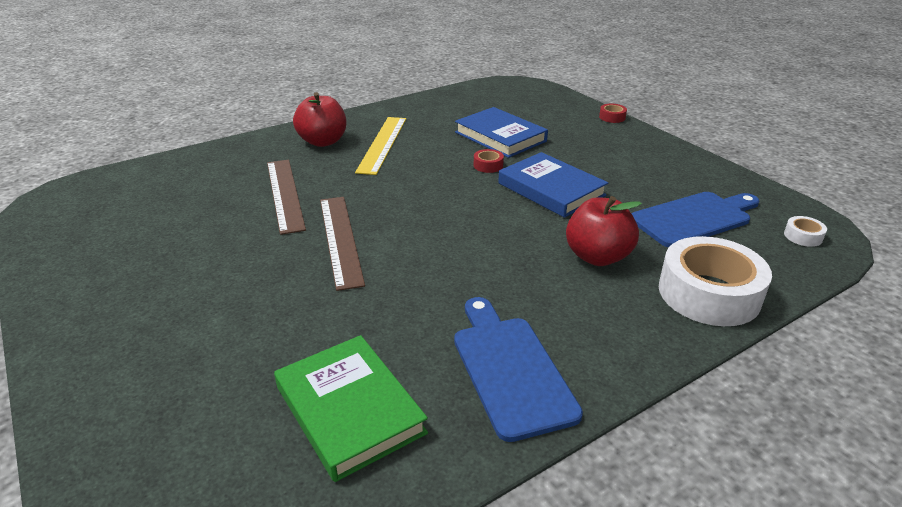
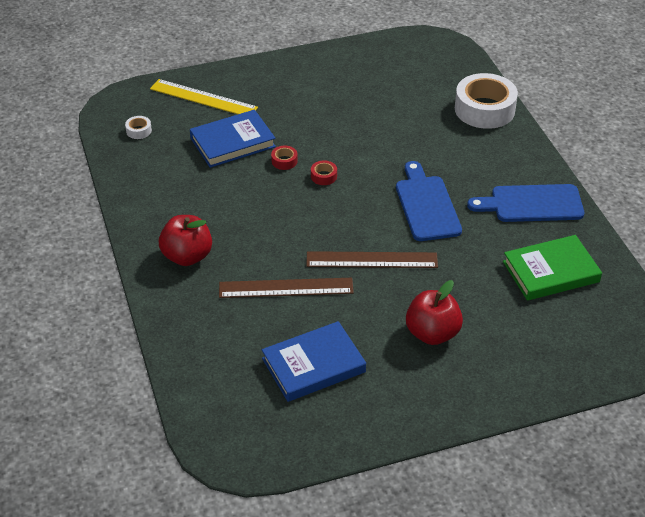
camera: 75 degrees left, 10 degrees up
yellow ruler [355,117,406,175] -> yellow ruler moved to [150,79,258,114]
blue book [498,152,608,218] -> blue book moved to [262,321,366,402]
red apple [566,196,642,266] -> red apple moved to [406,280,463,345]
red tape [599,104,627,123] -> red tape moved to [311,160,337,185]
blue cutting board [632,192,759,247] -> blue cutting board moved to [396,161,462,241]
white tape [784,216,827,247] -> white tape moved to [125,116,152,139]

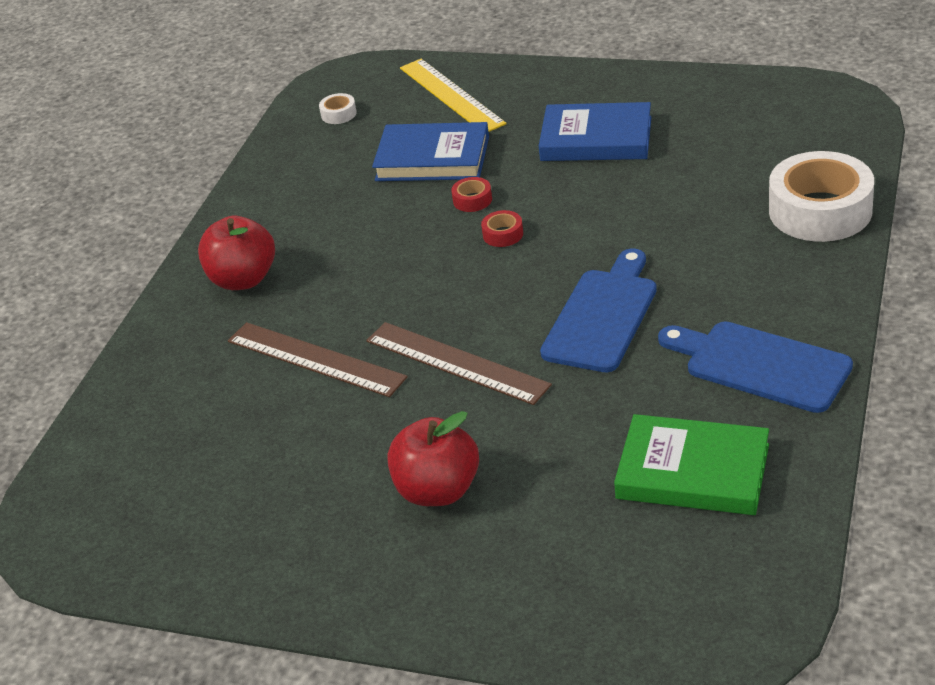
camera: 40 degrees right, 5 degrees down
blue book [262,321,366,402] -> blue book moved to [539,102,651,161]

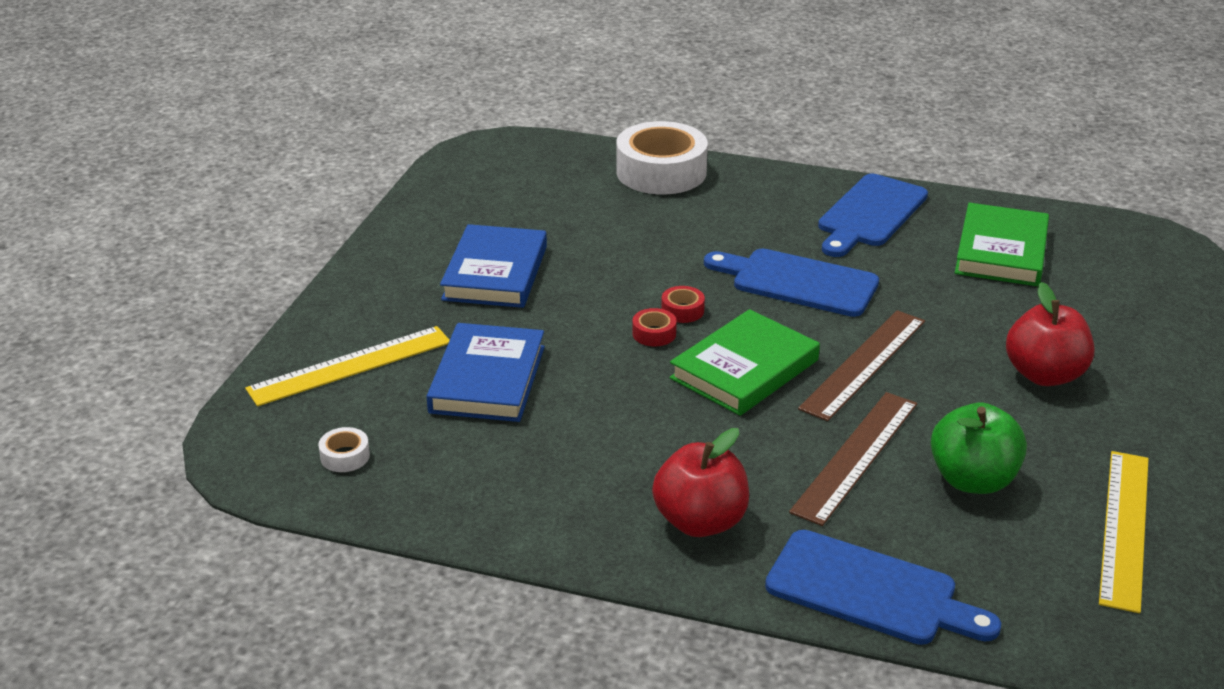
camera: 95 degrees left, 5 degrees down
red tape [451,177,492,212] -> red tape moved to [661,286,705,323]
none -> green book [670,309,820,416]
none -> blue cutting board [765,530,1001,645]
none -> green apple [931,403,1027,494]
none -> yellow ruler [1099,451,1149,613]

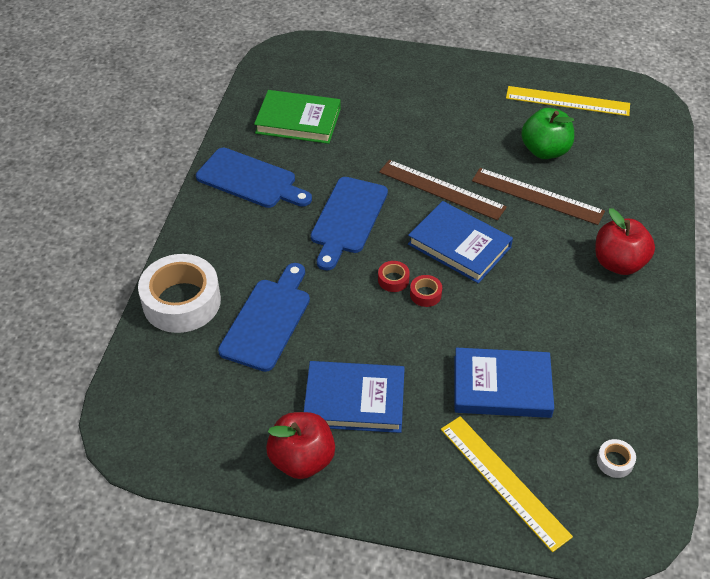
camera: 95 degrees left, 15 degrees up
green book [670,309,820,416] -> blue book [408,201,513,283]
blue cutting board [765,530,1001,645] -> blue cutting board moved to [218,263,310,372]
red apple [1006,282,1094,386] -> red apple moved to [266,412,335,479]

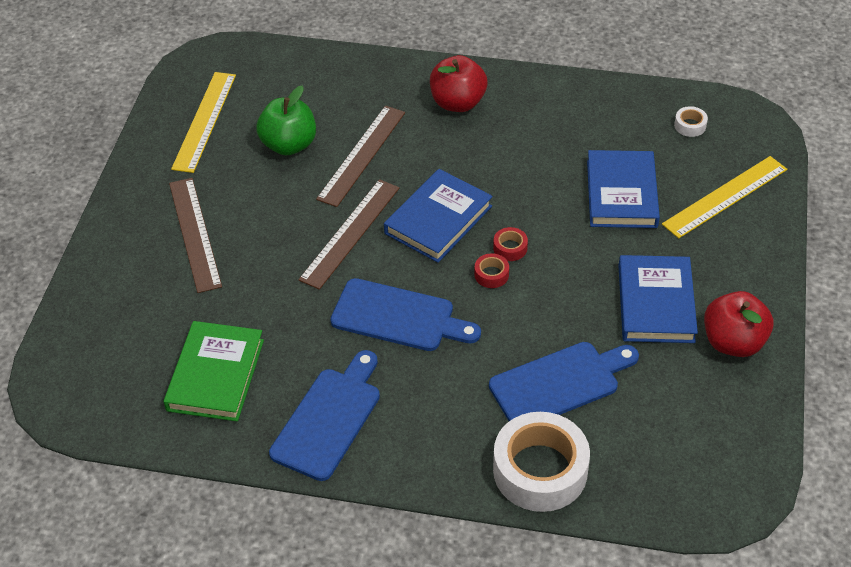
camera: 90 degrees left, 0 degrees up
blue cutting board [218,263,310,372] -> blue cutting board turned 135 degrees clockwise [489,342,639,421]
none -> brown ruler [169,178,222,293]

